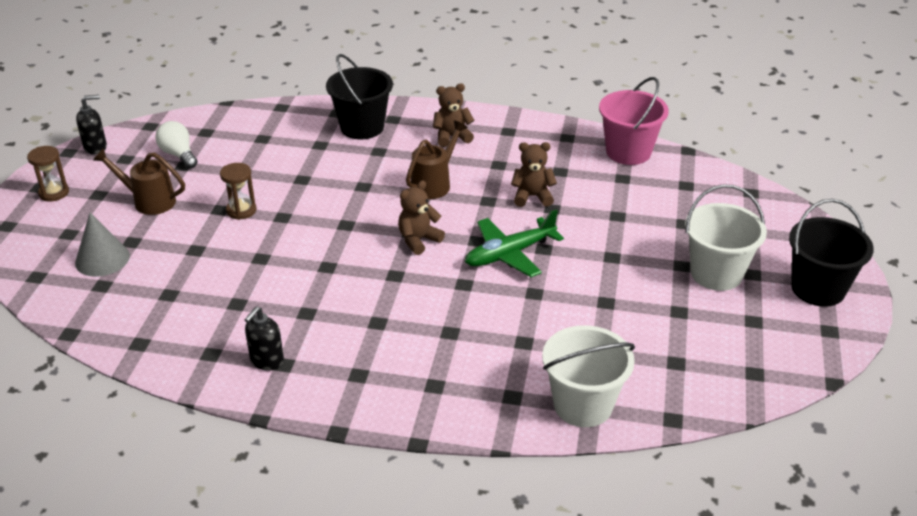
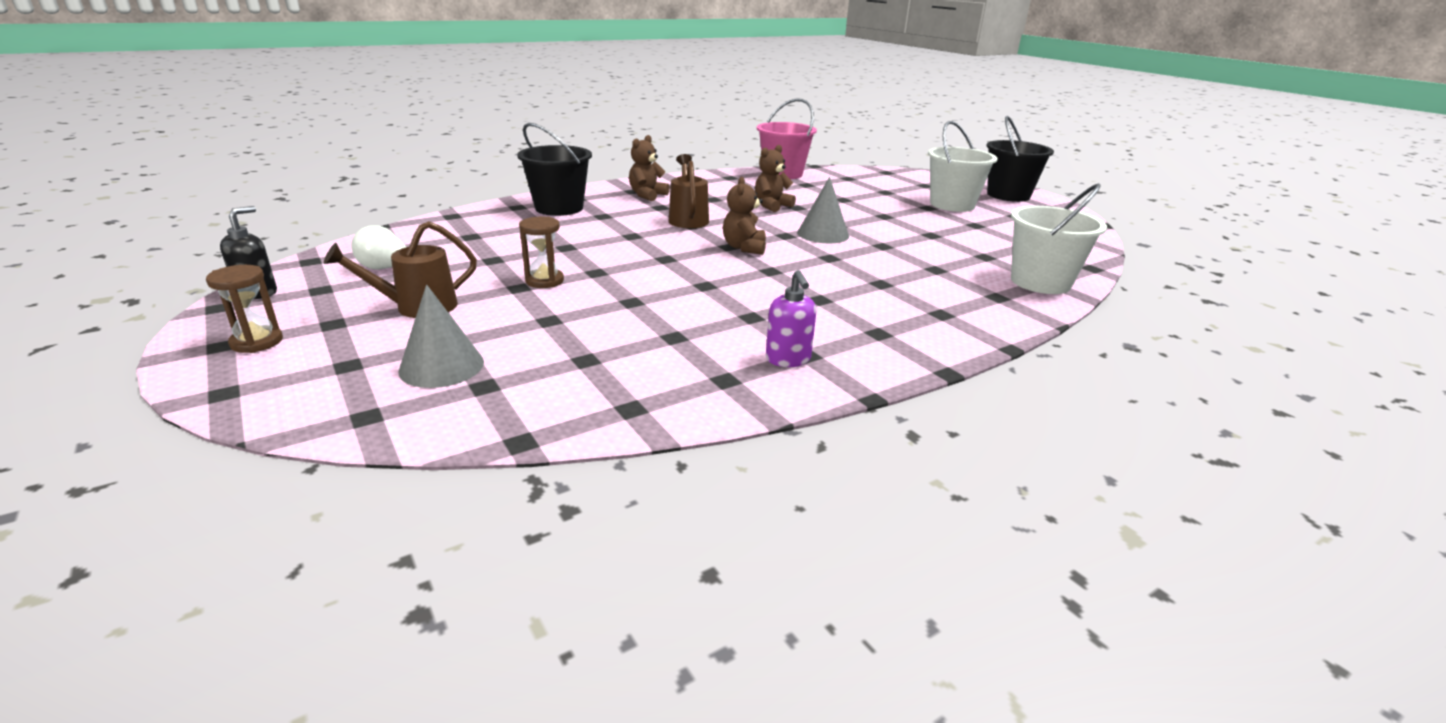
camera: 45 degrees left, 10 degrees down
black soap dispenser [245,306,284,370] -> purple soap dispenser [766,270,816,367]
green plane [465,209,564,277] -> grey cone [797,177,849,243]

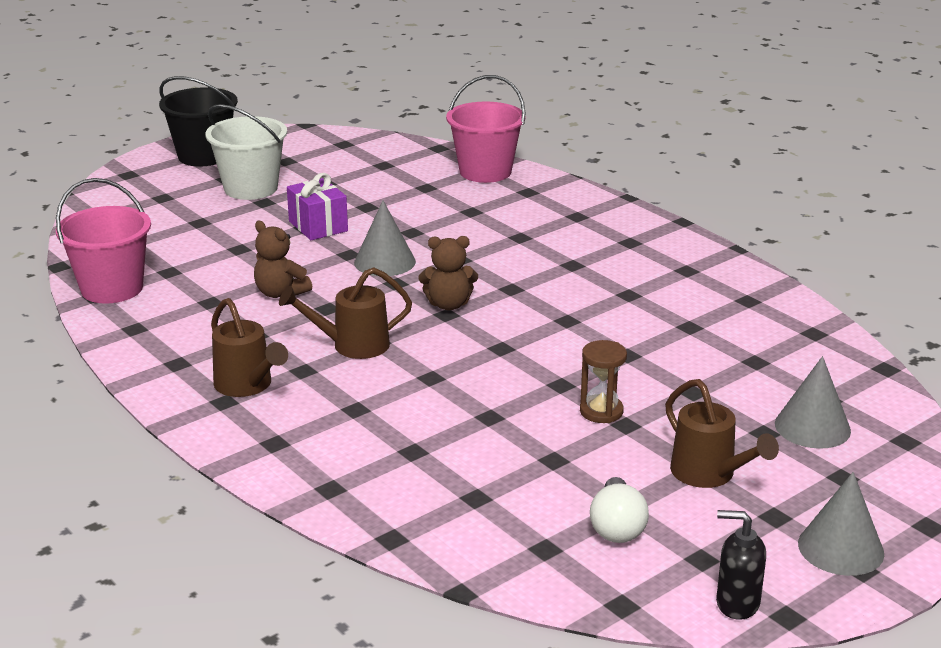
camera: 95 degrees left, 0 degrees up
brown hourglass [206,265,283,353] -> grey cone [798,472,884,576]
black bucket [517,123,592,216] -> none
brown teddy bear [629,135,670,201] -> brown watering can [211,298,288,397]
purple soap dispenser [766,270,816,367] -> none
white bucket [1011,183,1107,294] -> pink bucket [446,75,526,183]
none -> purple gift [287,173,348,240]

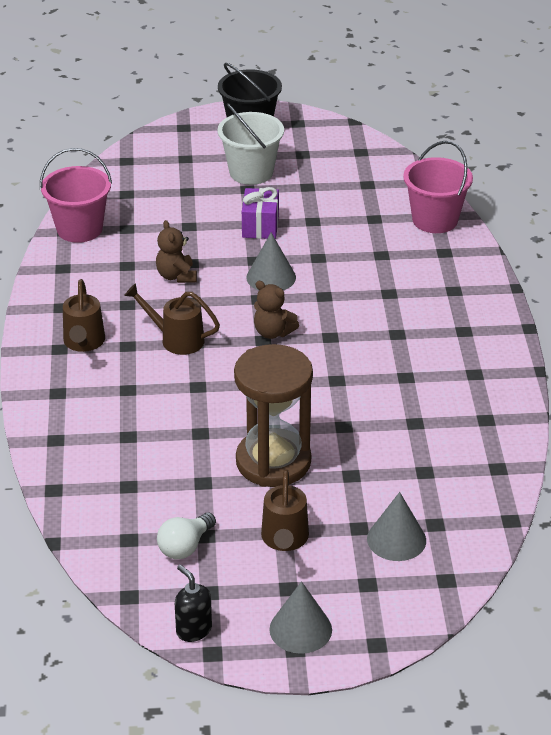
camera: 35 degrees right, 10 degrees up
brown hourglass [580,340,627,423] -> brown hourglass [234,344,313,487], size x2.24

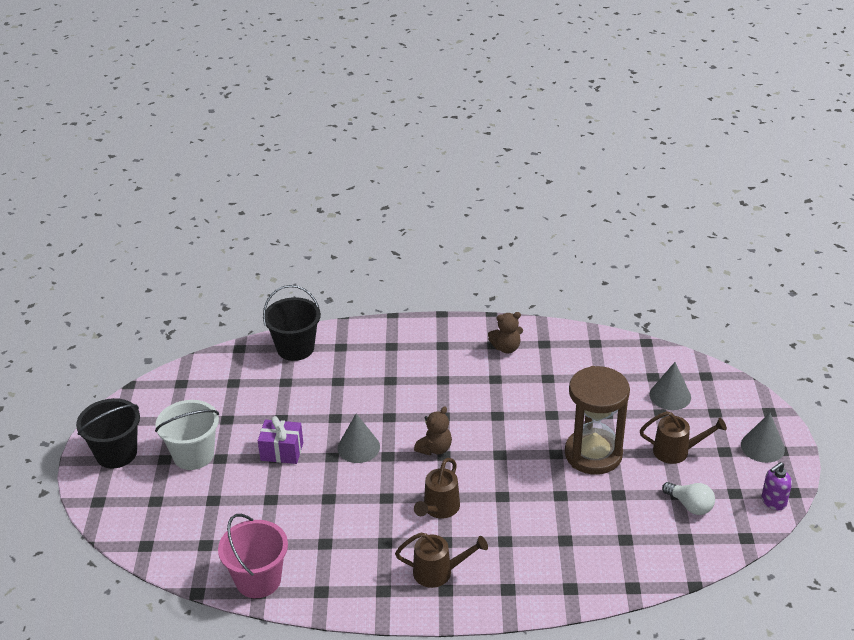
camera: 85 degrees left, 0 degrees up
brown teddy bear [156,220,197,283] -> brown teddy bear moved to [488,312,523,354]
black soap dispenser [175,565,212,642] -> purple soap dispenser [761,462,792,510]
pink bucket [403,141,473,233] -> black bucket [263,285,321,361]

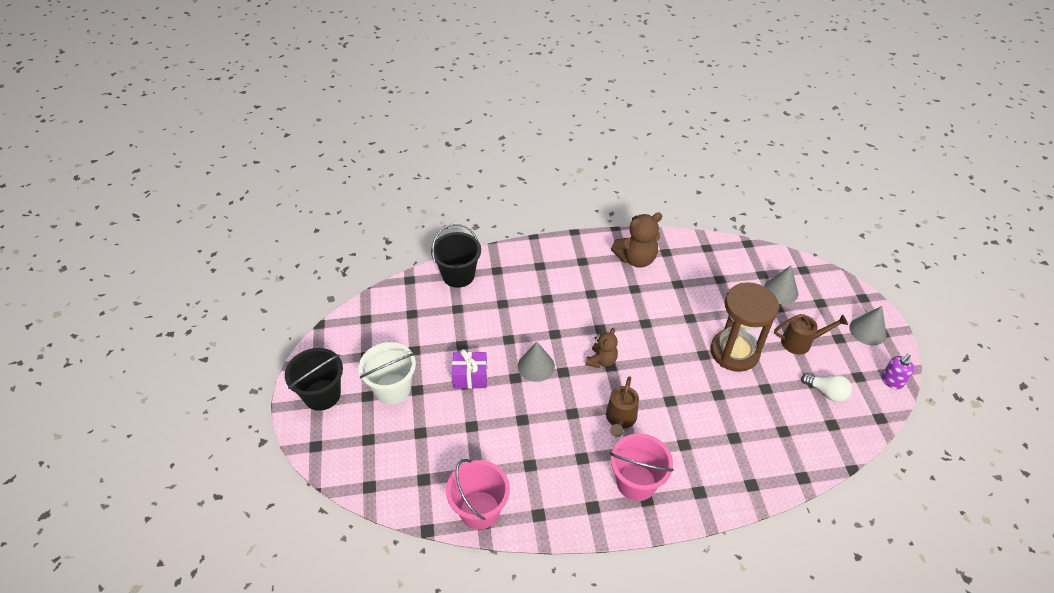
camera: 10 degrees left, 10 degrees up
brown watering can [395,533,488,588] -> pink bucket [610,433,674,501]
brown teddy bear [488,312,523,354] -> brown teddy bear [611,213,662,268], size x1.59

